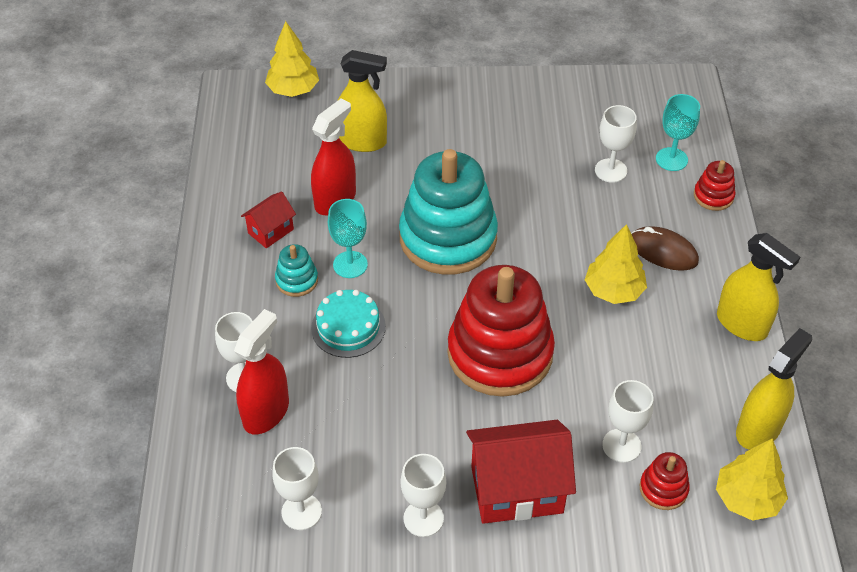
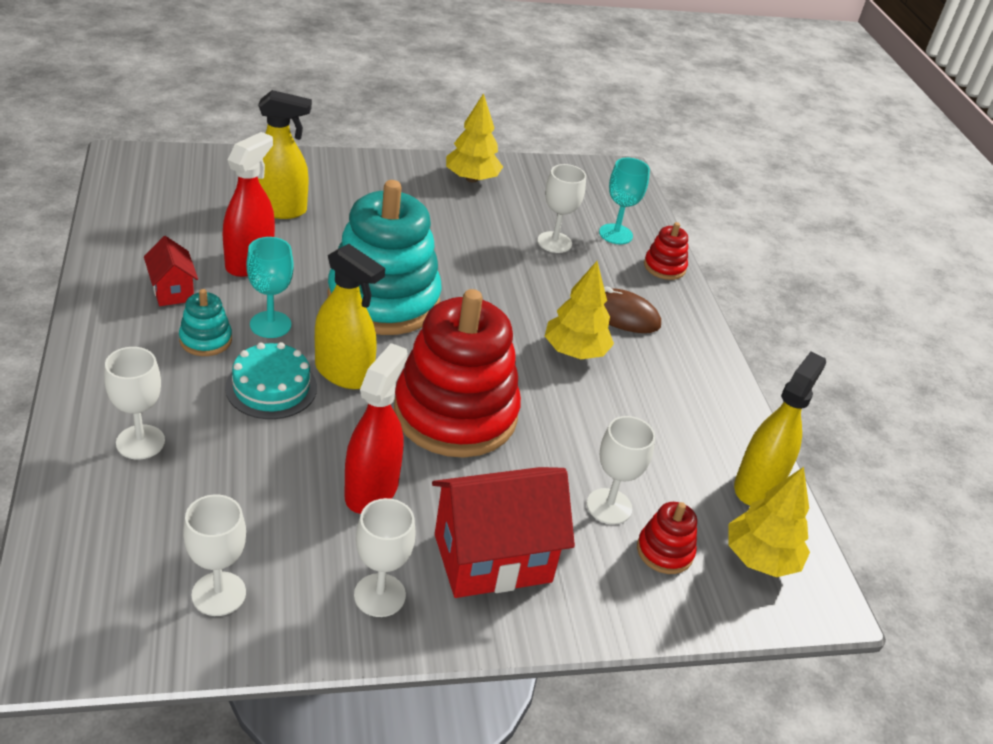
camera: 15 degrees left, 10 degrees down
red spray bottle [234,309,289,434] -> red spray bottle moved to [344,343,408,514]
red house [241,191,296,248] -> red house turned 60 degrees counterclockwise [144,236,198,306]
yellow tree [265,21,319,97] -> yellow tree moved to [446,93,503,182]
yellow spray bottle [717,233,800,341] -> yellow spray bottle moved to [315,244,385,389]

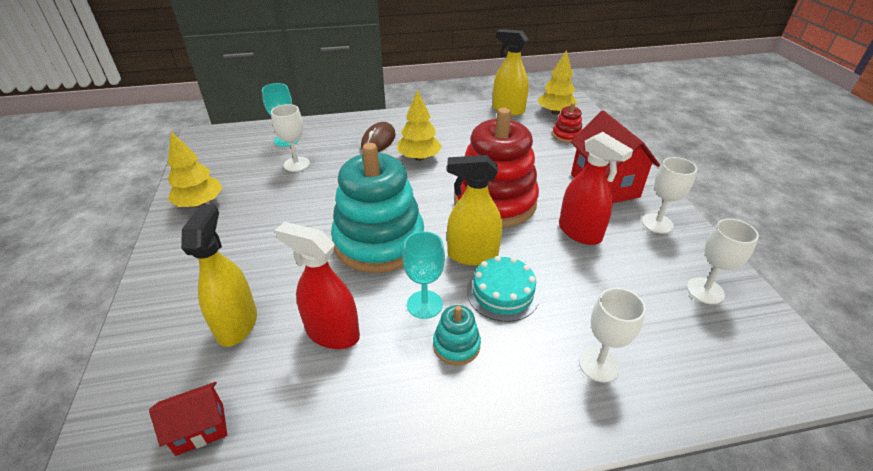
camera: 85 degrees left, 0 degrees up
red house [144,236,198,306] -> red house moved to [149,382,227,456]
yellow spray bottle [315,244,385,389] -> yellow spray bottle turned 120 degrees counterclockwise [447,155,502,266]
red spray bottle [344,343,408,514] -> red spray bottle turned 150 degrees counterclockwise [559,132,633,245]
white goblet [587,416,655,524] -> none
red stacking toy [644,222,688,280] -> none

